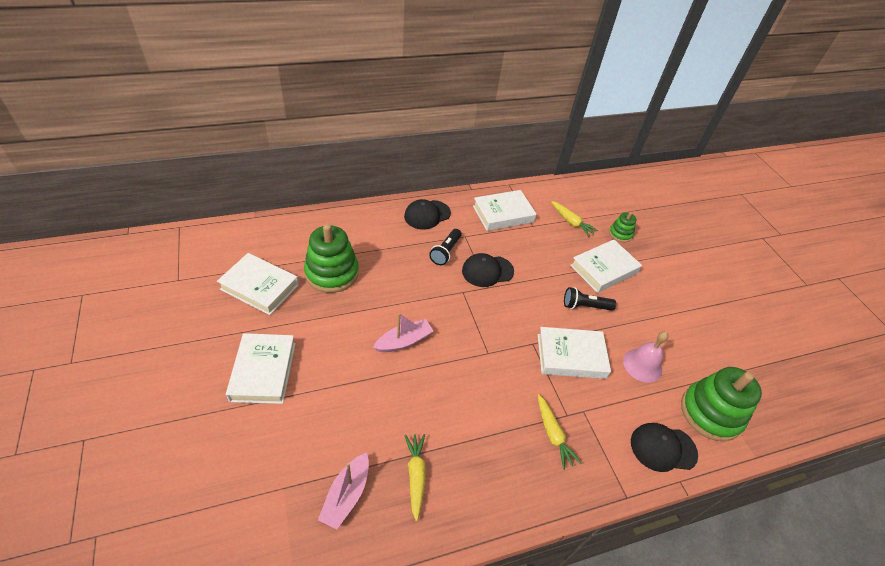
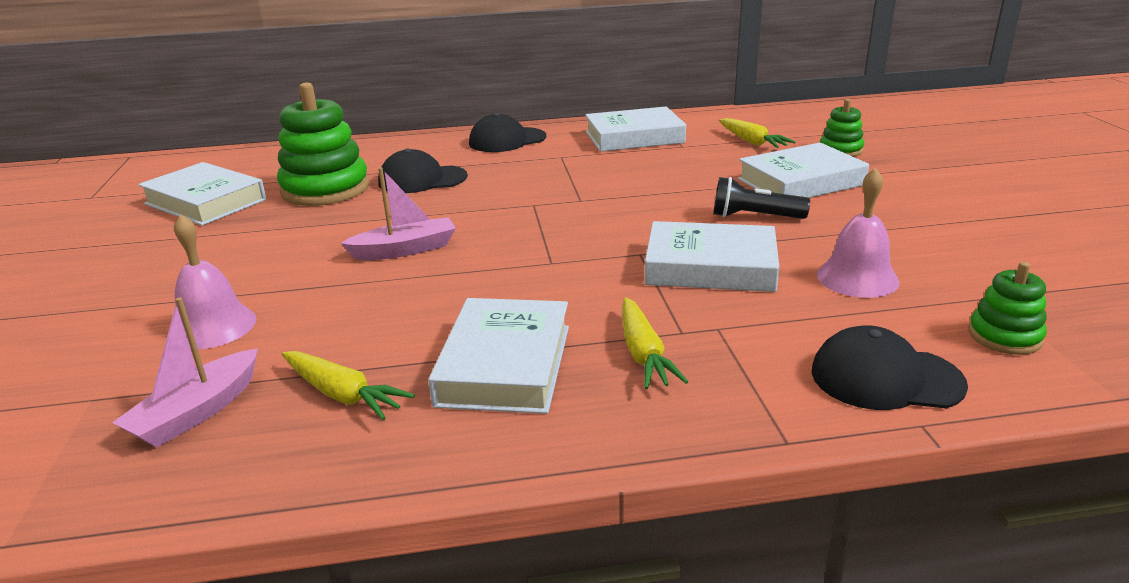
camera: 15 degrees right, 20 degrees down
white book [226,333,296,404] -> white book moved to [428,298,569,414]
yellow carrot [404,434,426,521] -> yellow carrot turned 120 degrees clockwise [282,351,415,420]
black flashlight [429,229,462,265] -> none
black cap [462,253,514,287] -> black cap moved to [378,148,468,193]
green stacking toy [681,367,762,441] -> green stacking toy [968,262,1047,355], size x0.51
none -> pink bell [174,214,256,349]

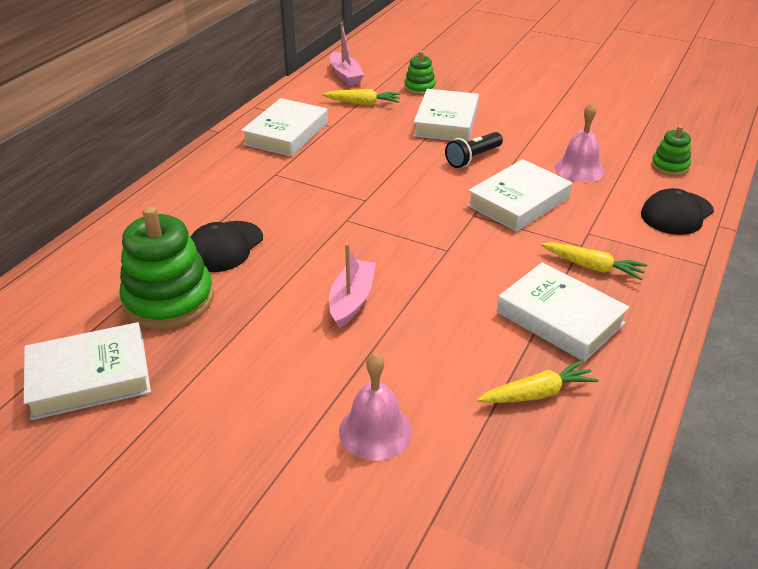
camera: 55 degrees left, 10 degrees up
pink boat [112,297,258,447] -> pink boat moved to [330,23,364,86]
black cap [469,113,546,152] -> none

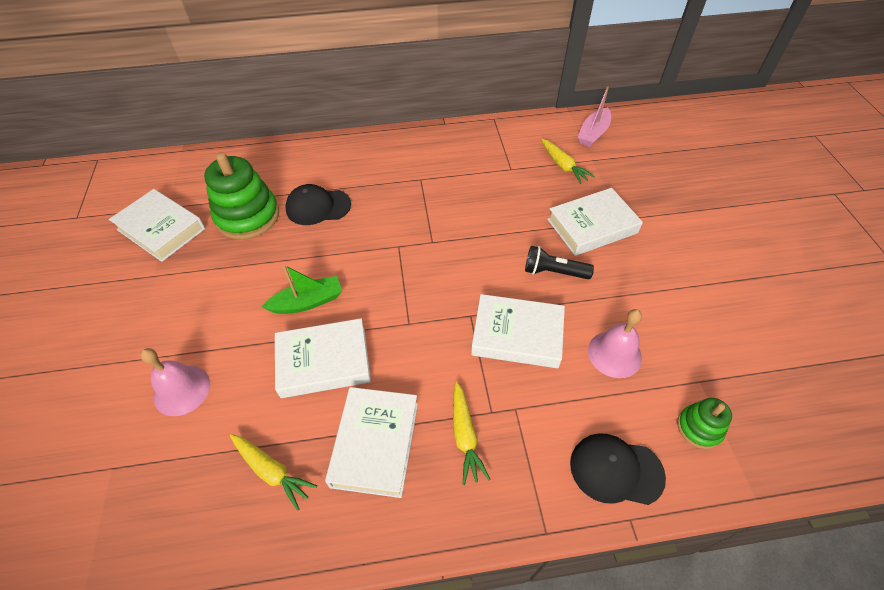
camera: 55 degrees right, 15 degrees up
white book [241,98,328,157] -> white book moved to [275,318,371,398]
pink boat [329,243,376,328] -> green boat [262,265,342,314]
green stacking toy [404,51,436,95] -> none

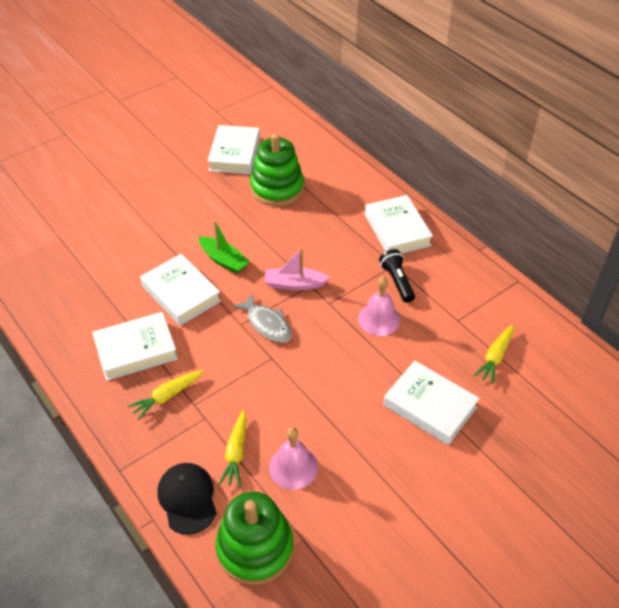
camera: 60 degrees right, 5 degrees down
pink bell [140,348,210,416] -> pink bell moved to [358,277,400,336]
yellow carrot [230,434,317,511] -> yellow carrot moved to [218,410,247,487]
black cap [285,184,351,225] -> none
white book [471,294,565,368] -> white book moved to [365,195,433,254]
black flashlight [525,246,594,279] -> black flashlight moved to [379,249,415,303]
pink boat [578,86,611,147] -> pink boat moved to [265,248,330,290]
green stacking toy [677,398,732,449] -> green stacking toy [216,491,294,585], size x1.94
none -> grey fish [232,293,292,343]

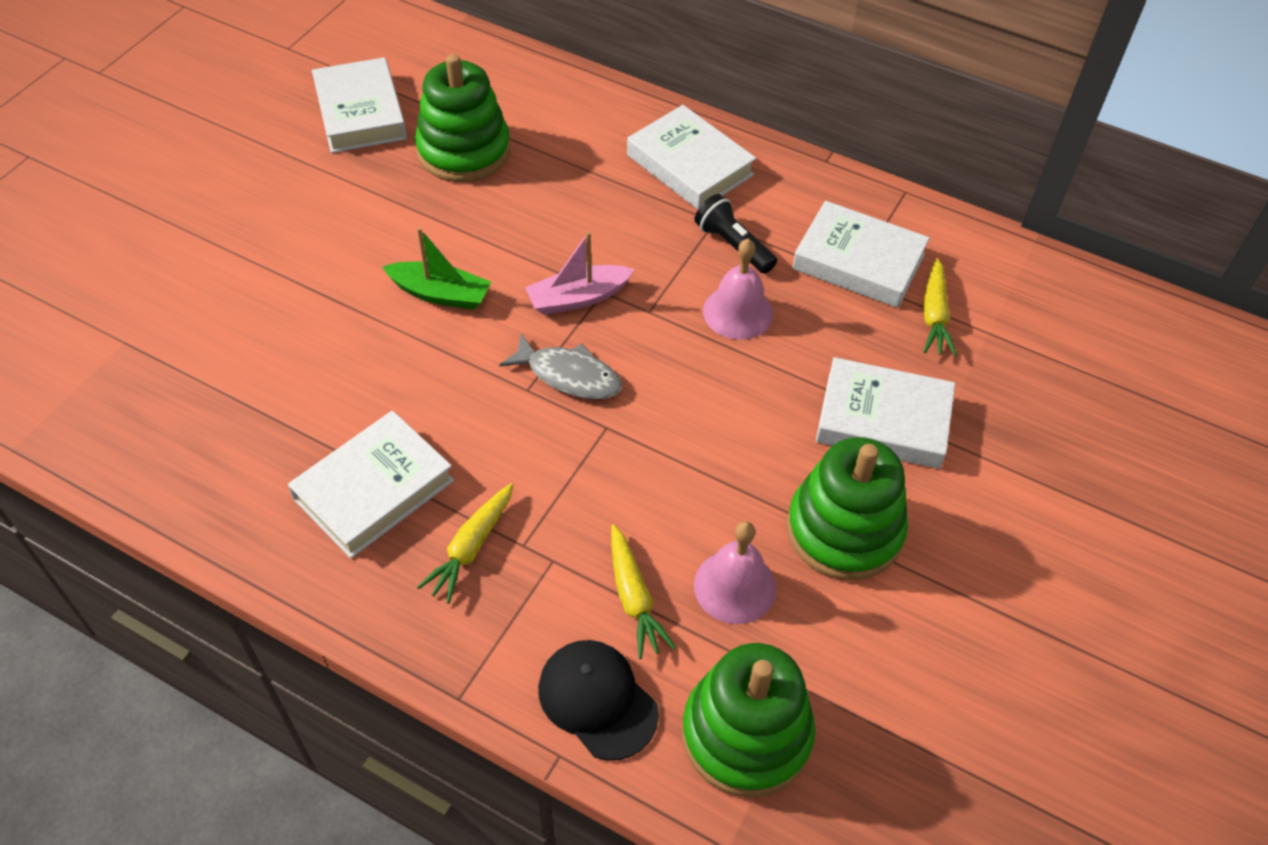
camera: 25 degrees left, 5 degrees up
white book [140,254,221,326] -> white book moved to [792,201,930,308]
none -> green stacking toy [787,437,908,580]

